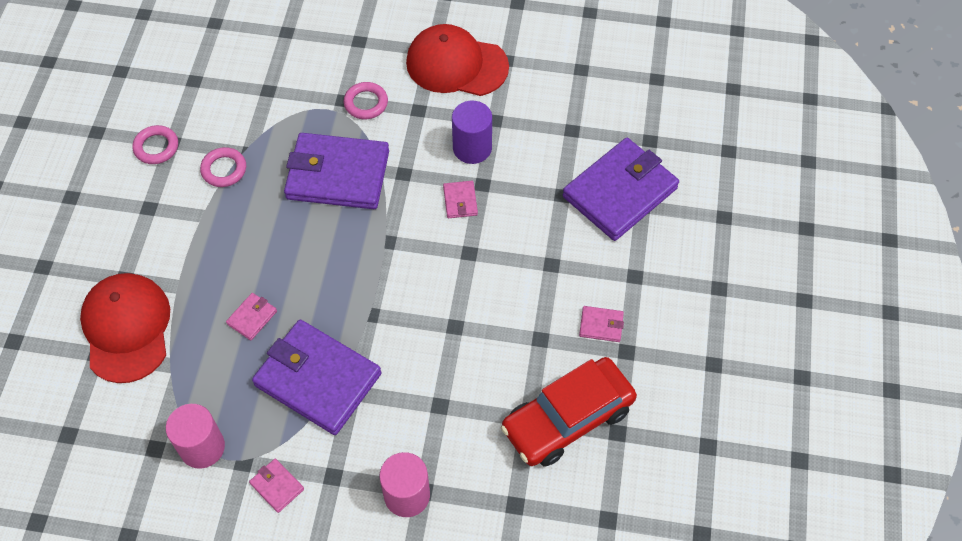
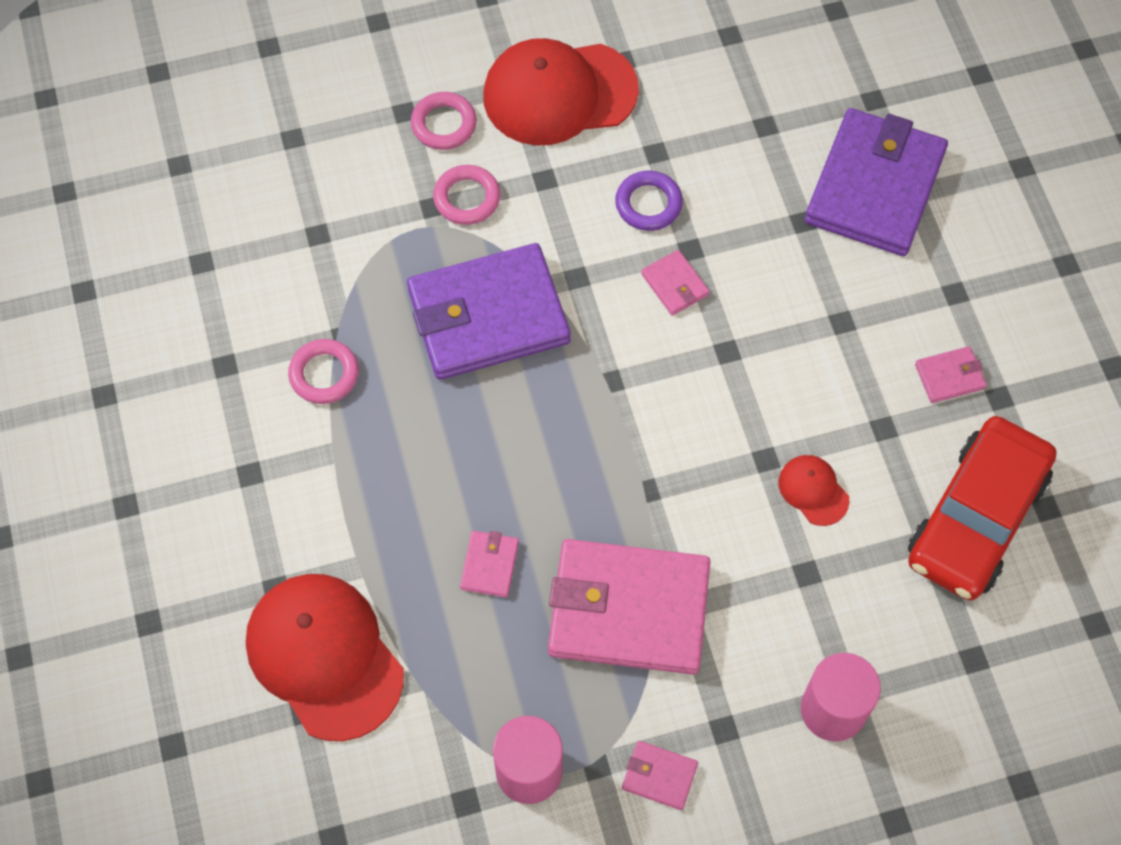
camera: 25 degrees left, 5 degrees up
pink ring [133,125,178,164] -> pink ring moved to [411,92,477,150]
purple wallet [252,320,381,435] -> pink wallet [548,539,711,675]
purple cylinder [452,101,492,164] -> purple ring [615,171,683,231]
none -> red cap [779,455,850,526]

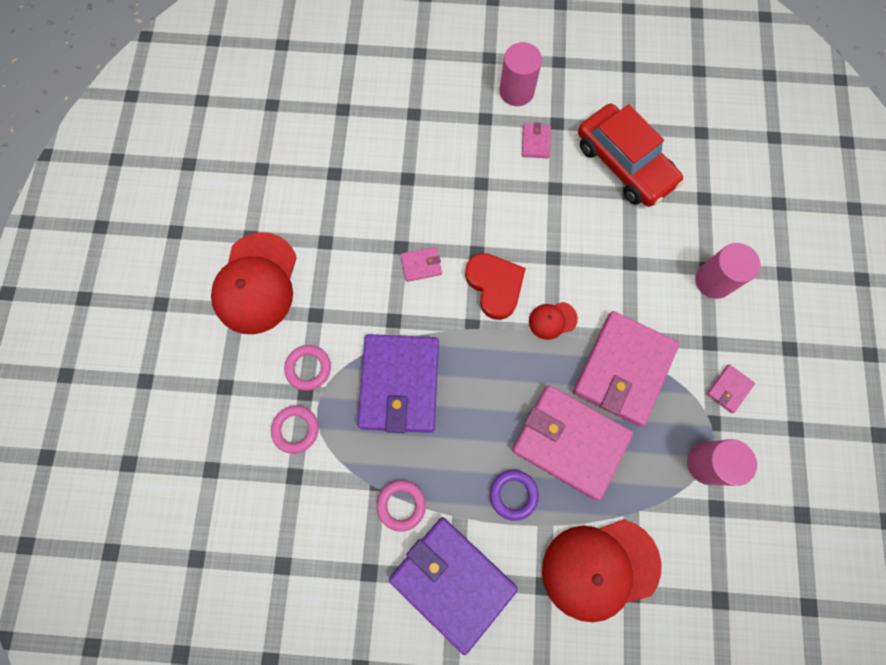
camera: 70 degrees left, 10 degrees up
pink ring [411,92,477,150] -> pink ring moved to [271,406,319,454]
pink wallet [460,531,519,597] -> pink wallet [512,385,633,501], size x2.42
purple ring [615,171,683,231] -> purple ring moved to [490,470,539,521]
red cap [779,455,850,526] -> red cap moved to [529,302,578,340]
purple wallet [805,108,948,256] -> purple wallet moved to [389,517,518,655]
none -> red heart [465,253,526,320]
none -> pink cylinder [499,42,542,106]

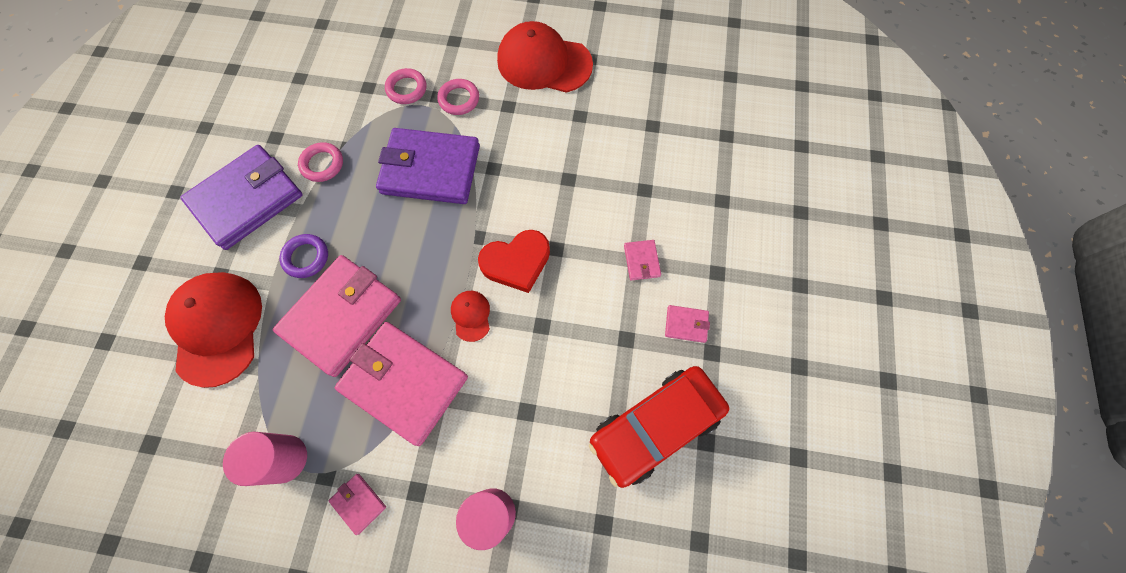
camera: 95 degrees right, 5 degrees down
pink wallet [401,247,442,282] -> pink wallet moved to [624,240,661,280]
pink cylinder [499,42,542,106] -> none

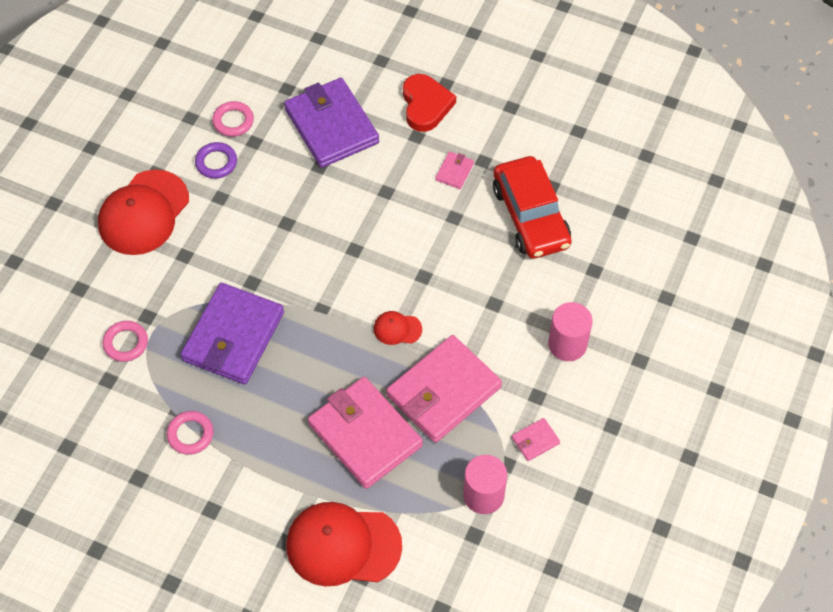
camera: 75 degrees left, 10 degrees down
purple wallet [180,145,303,250] -> purple wallet moved to [284,78,379,168]
purple ring [279,234,328,278] -> purple ring moved to [195,142,237,179]
pink ring [437,79,479,115] -> pink ring moved to [212,101,254,137]
red heart [478,230,550,293] -> red heart moved to [403,74,456,132]
pink wallet [624,240,661,280] -> none

